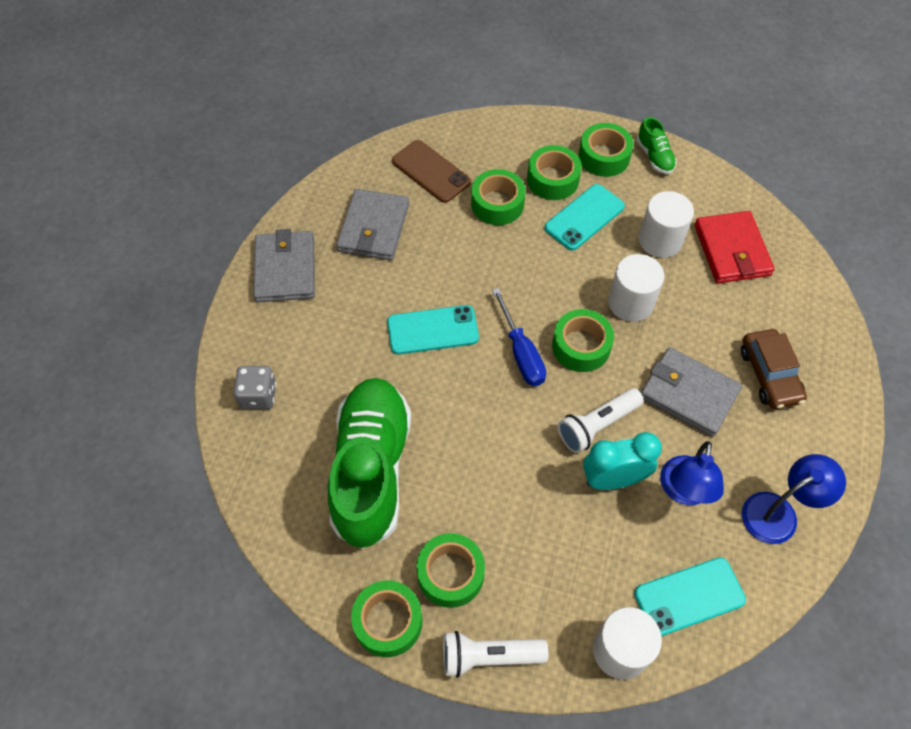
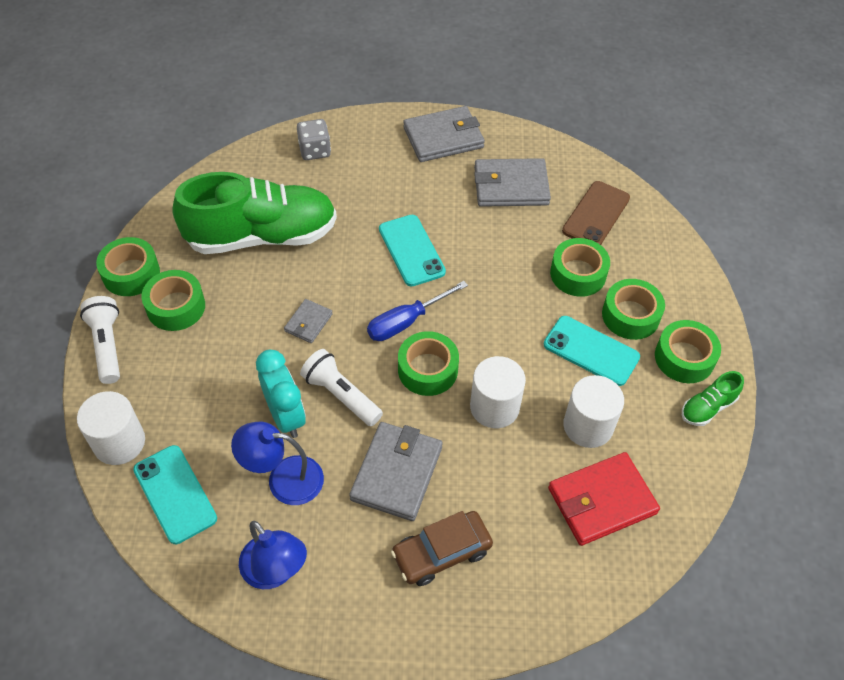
camera: 75 degrees right, 5 degrees down
none -> grey wallet [284,299,333,343]

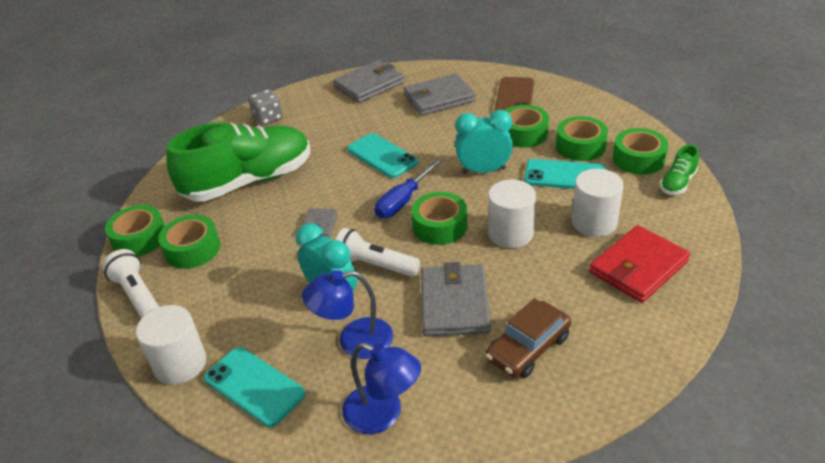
camera: 15 degrees left, 15 degrees down
none -> turquoise clock [455,110,513,174]

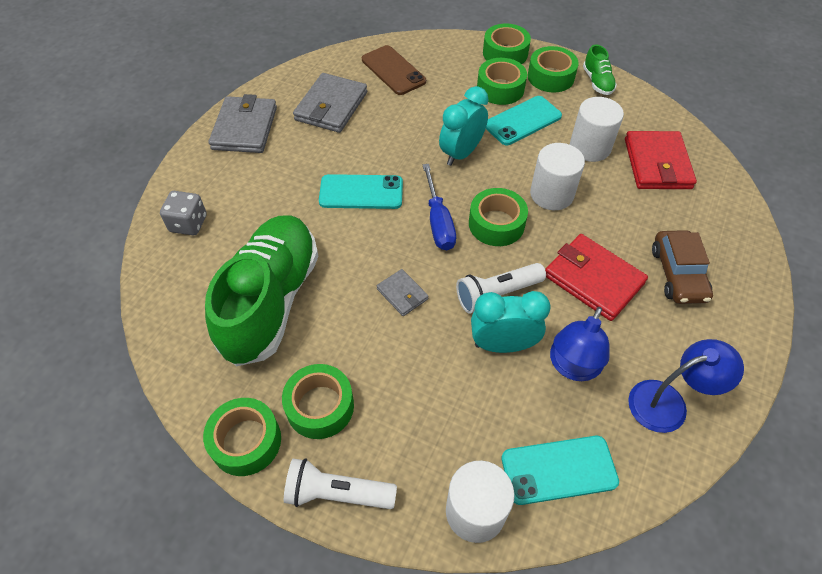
camera: 50 degrees left, 15 degrees up
grey wallet [421,262,491,337] -> red wallet [545,234,648,321]
green tape [505,105,549,148] -> green tape moved to [483,24,531,64]

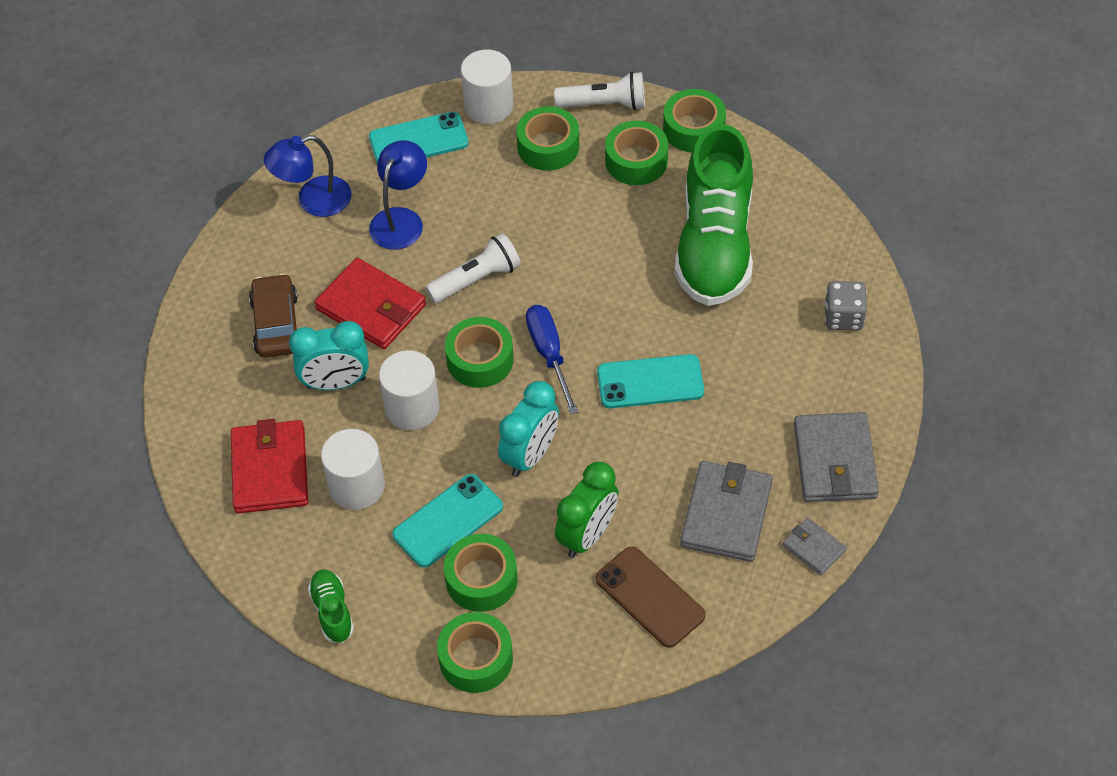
camera: 175 degrees right, 0 degrees up
grey wallet [377,269,429,316] -> grey wallet moved to [783,518,847,575]
turquoise clock [471,291,550,353] -> turquoise clock moved to [289,321,369,390]
green tape [528,46,579,92] -> green tape moved to [516,106,579,171]
none -> green clock [555,462,618,558]

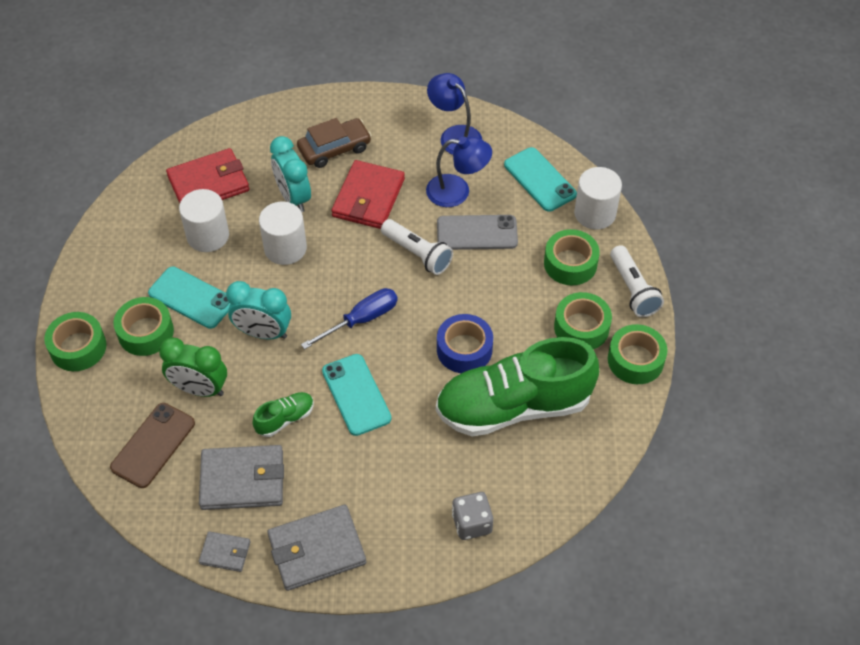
camera: 70 degrees right, 0 degrees up
green shoe [308,570,354,643] -> green shoe moved to [253,392,314,437]
green tape [445,317,514,388] -> none
grey wallet [783,518,847,575] -> grey wallet turned 75 degrees clockwise [199,531,251,572]
none -> grey phone [437,215,518,250]
none -> blue tape [437,314,493,373]

